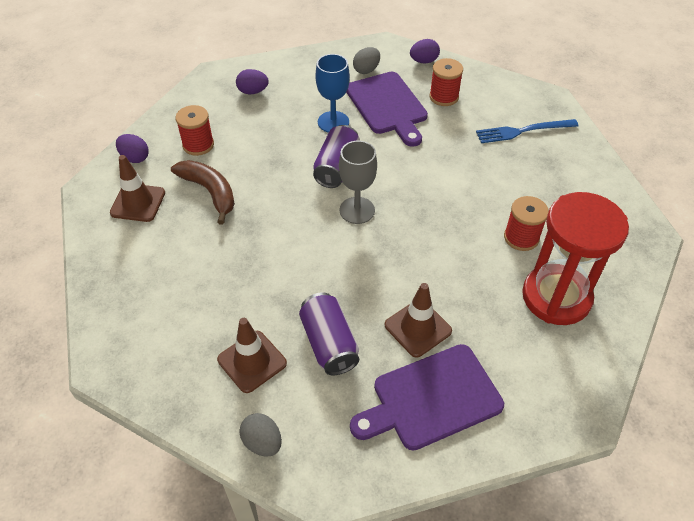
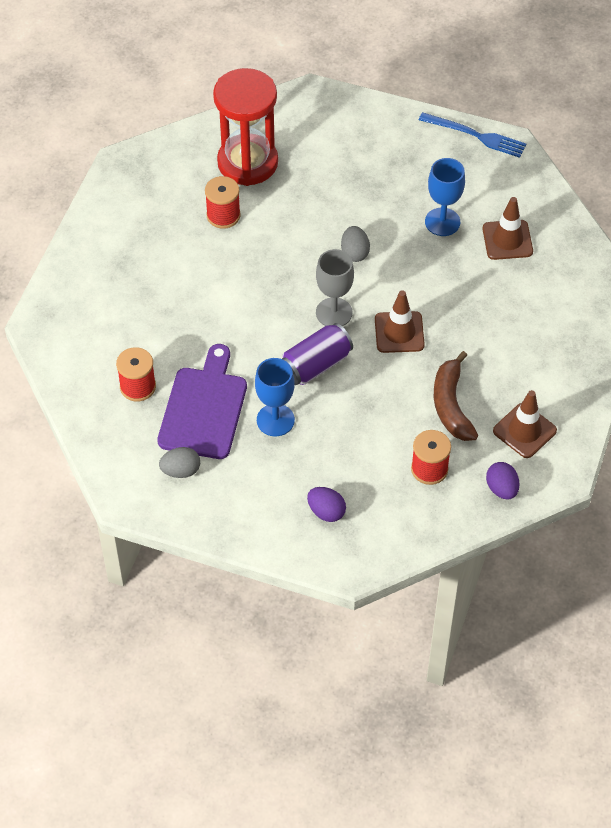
camera: 145 degrees left, 5 degrees up
grey egg [239,413,282,456] -> grey egg moved to [341,226,370,262]
purple can [299,292,359,375] -> blue goblet [425,158,465,236]
purple cutting board [350,344,504,451] -> none
brown traffic cone [385,283,452,357] -> brown traffic cone moved to [375,290,425,353]
purple egg [410,39,440,64] -> none
blue fork [476,119,578,143] -> blue fork moved to [419,112,526,158]

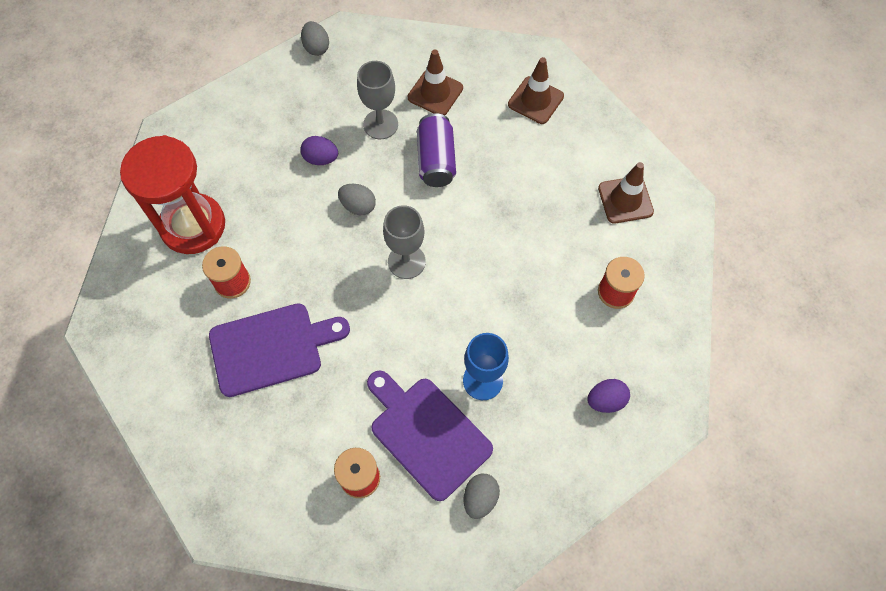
camera: 55 degrees left, 10 degrees up
purple can [282,323,353,385] -> purple can moved to [417,113,456,187]
brown traffic cone [375,290,425,353] -> brown traffic cone moved to [508,57,564,124]
blue fork [419,112,526,158] -> grey egg [301,21,329,56]
blue goblet [425,158,465,236] -> grey goblet [357,61,398,139]
brown banana [434,351,478,441] -> none
purple egg [486,462,519,500] -> purple egg moved to [301,136,338,165]
none -> purple cutting board [209,303,350,397]

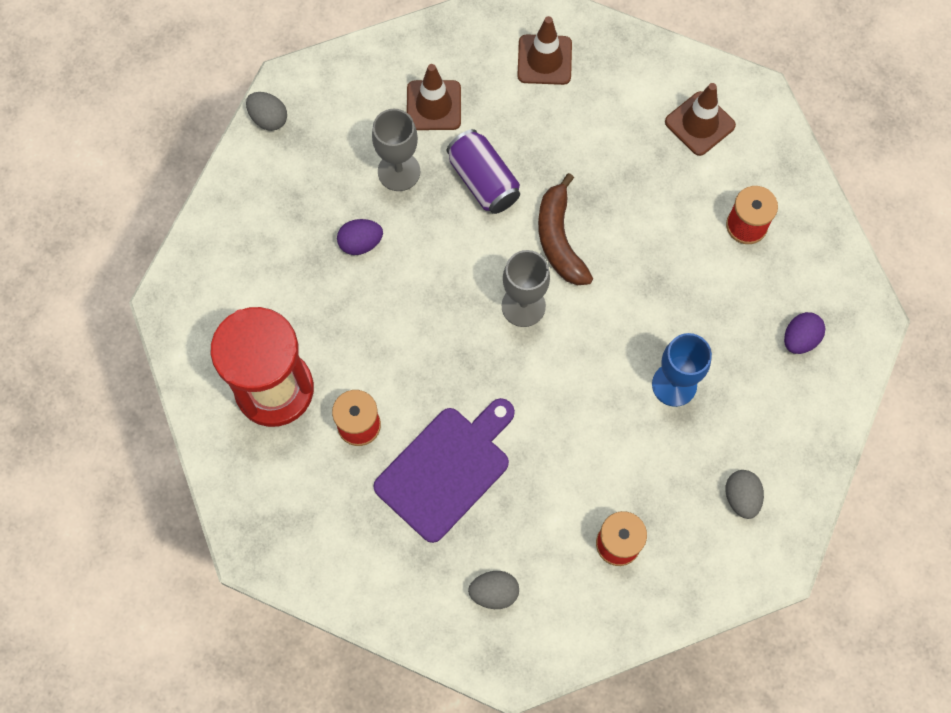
camera: 30 degrees left, 5 degrees up
grey egg [338,184,376,215] -> grey egg moved to [468,571,519,609]
purple cutting board [367,370,493,501] -> none
none -> brown banana [538,173,593,285]

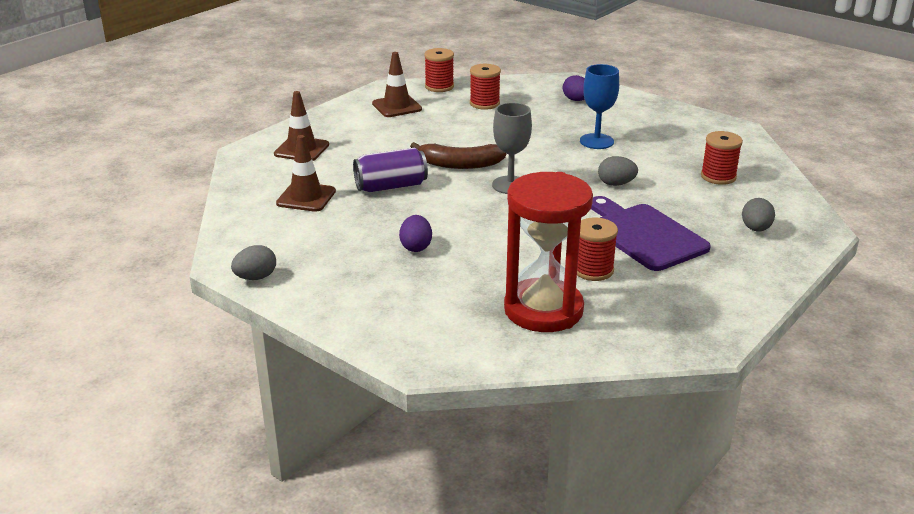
camera: 75 degrees left, 40 degrees down
grey goblet [372,109,420,191] -> none
grey egg [725,470,764,519] -> grey egg moved to [598,156,638,186]
none -> red spool [424,48,454,92]

